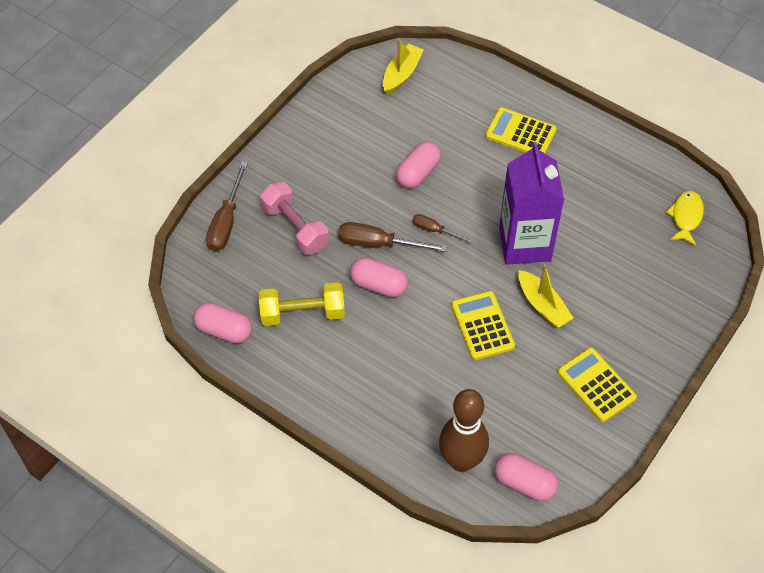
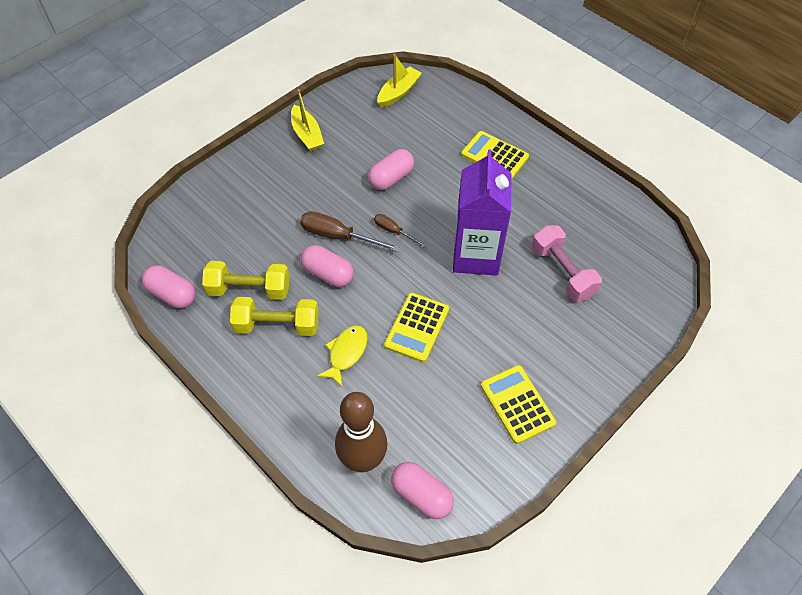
camera: 10 degrees right, 0 degrees up
brown screwdriver [206,162,248,251] -> none
pink dumbbell [260,182,329,255] -> pink dumbbell moved to [532,225,602,301]
yellow calculator [451,291,515,360] -> yellow calculator turned 150 degrees counterclockwise [384,293,449,362]
yellow boat [519,264,573,328] -> yellow boat moved to [291,89,324,151]
yellow fish [666,191,704,246] -> yellow fish moved to [317,325,368,387]
none -> yellow dumbbell [230,297,319,336]

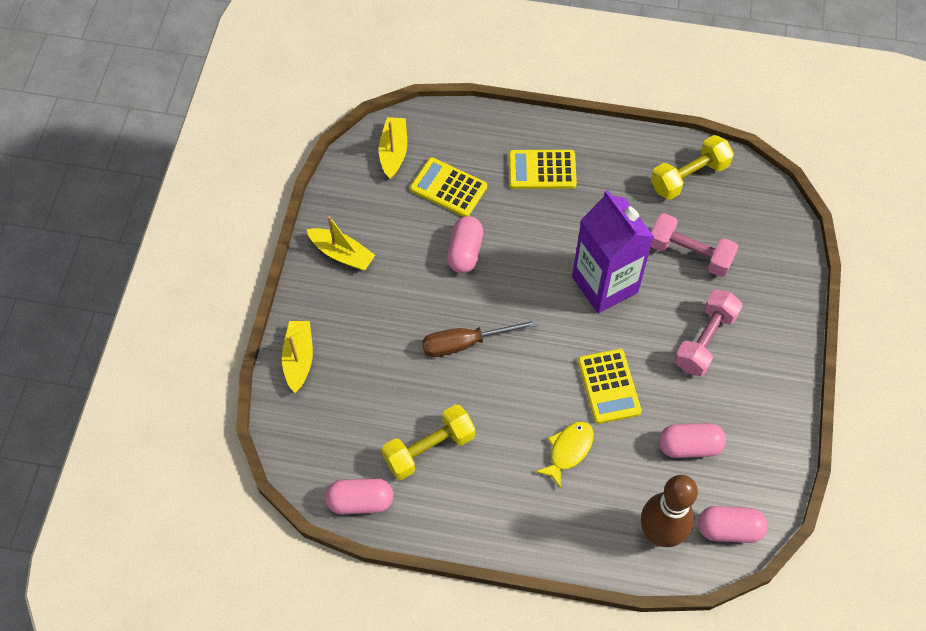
camera: 35 degrees left, 5 degrees up
yellow dumbbell [230,297,319,336] -> yellow dumbbell moved to [651,135,734,200]
pink capsule [300,245,354,287] -> pink capsule moved to [659,423,726,458]
yellow fish [317,325,368,387] -> yellow fish turned 45 degrees clockwise [535,421,594,489]
brown screwdriver [374,214,426,247] -> none
yellow calculator [481,365,556,444] -> yellow calculator moved to [410,157,487,217]
none -> yellow boat [282,321,313,393]
none -> pink dumbbell [674,289,743,376]

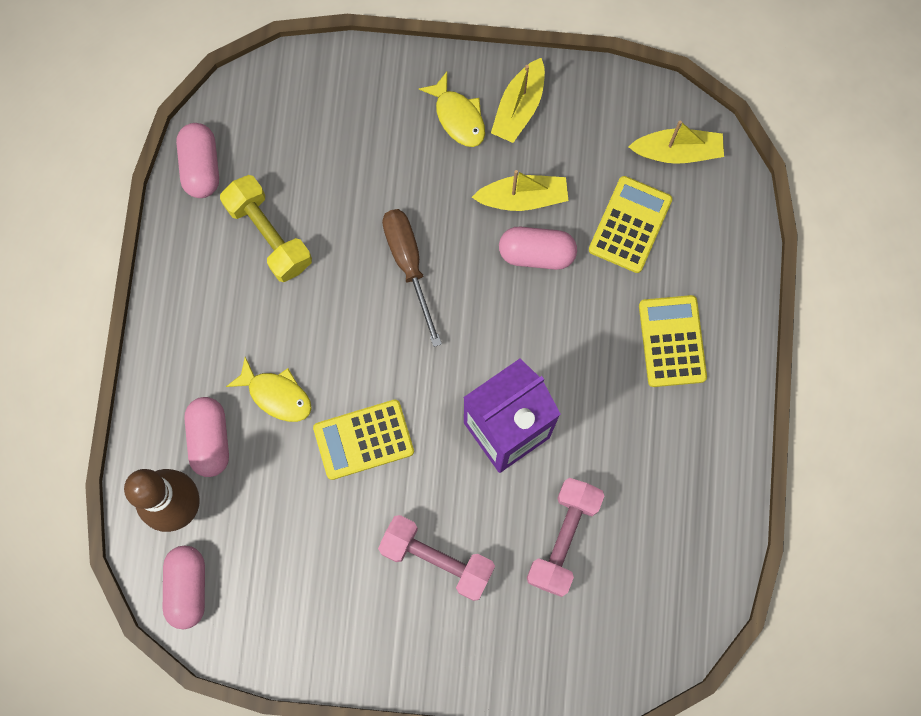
camera: 85 degrees right, 15 degrees up
yellow boat [282,321,313,393] -> yellow boat moved to [472,170,568,211]
yellow dumbbell [651,135,734,200] -> none
pink capsule [659,423,726,458] -> pink capsule moved to [184,397,229,477]
none -> yellow fish [418,72,485,147]

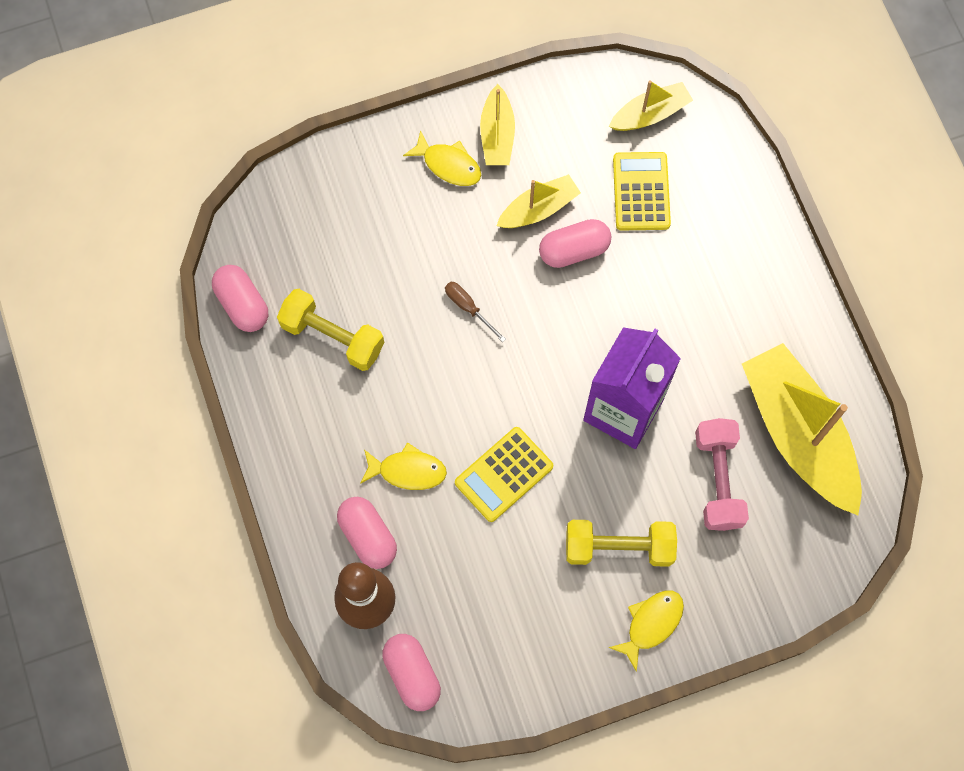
camera: 25 degrees left, 5 degrees down
pink dumbbell [378,515,495,601] -> yellow dumbbell [566,520,677,567]
brown screwdriver [382,209,442,347] -> brown screwdriver [445,282,506,342], size x0.59
yellow calculator [639,295,707,387] -> none
none -> yellow fish [608,590,684,672]
none -> yellow boat [742,343,862,515]

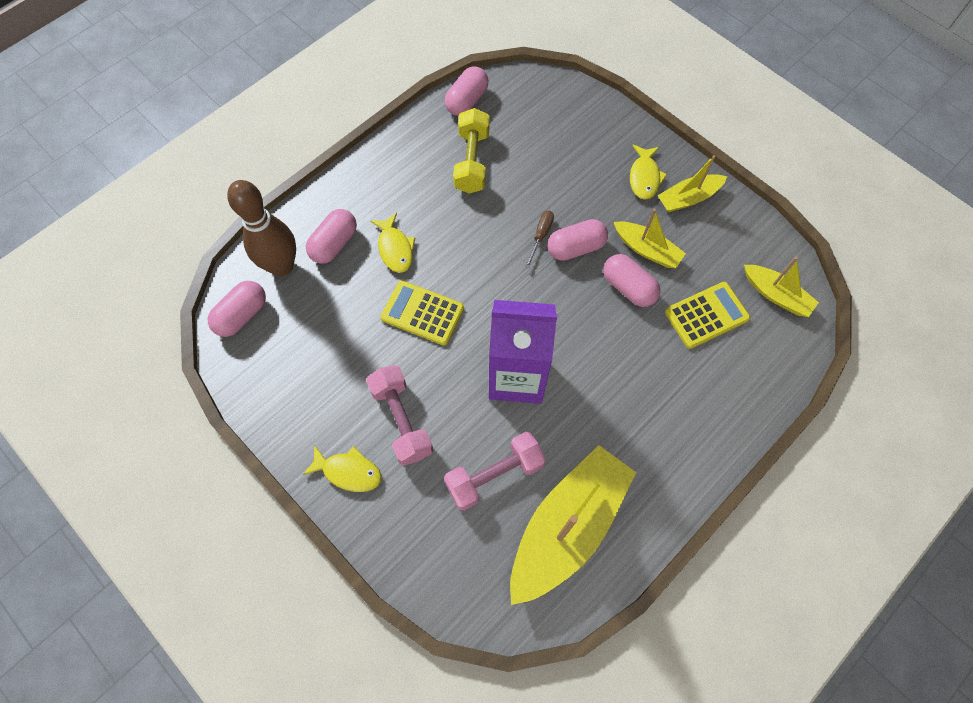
camera: 65 degrees right, 5 degrees down
yellow dumbbell [566,520,677,567] -> pink dumbbell [366,365,433,466]
none -> pink capsule [548,219,608,261]

